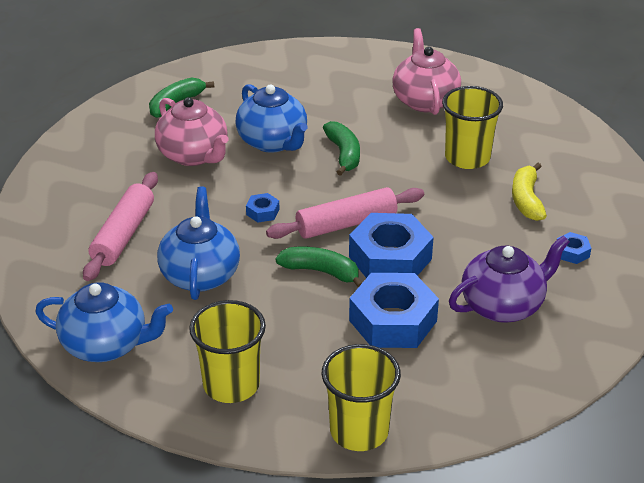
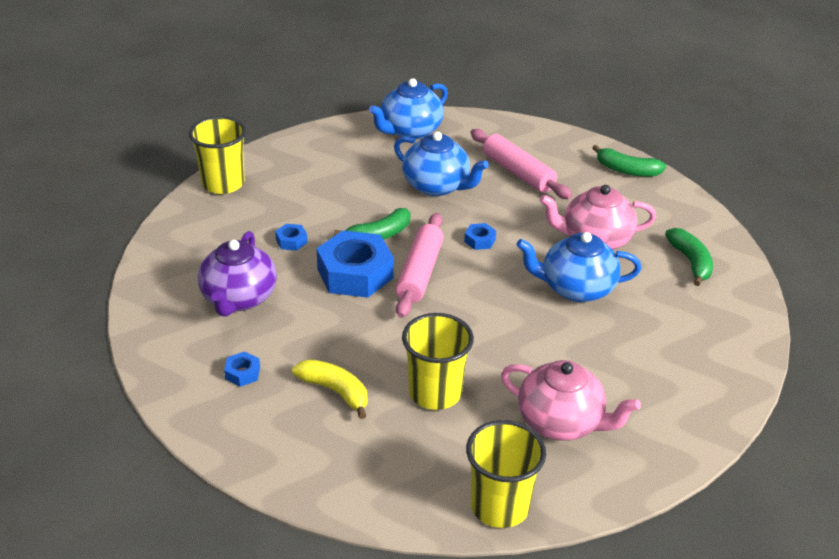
camera: 125 degrees right, 0 degrees up
yellow cup [189,300,266,403] -> yellow cup moved to [466,420,546,528]
green banana [323,121,360,176] -> green banana moved to [592,145,666,177]
blue nut [349,273,439,348] -> blue nut [275,224,308,251], size x0.43

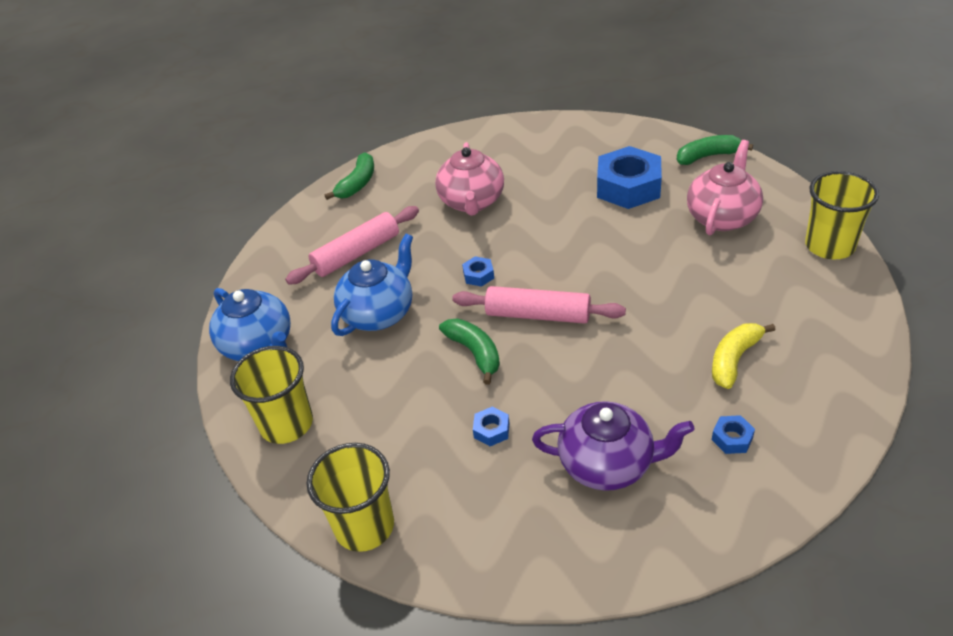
camera: 85 degrees left, 5 degrees up
blue nut [316,230,394,298] -> blue nut moved to [597,146,662,209]
yellow cup [402,313,474,410] -> yellow cup moved to [230,346,313,444]
blue teapot [516,232,641,302] -> none
green banana [665,228,713,286] -> green banana moved to [677,135,753,165]

